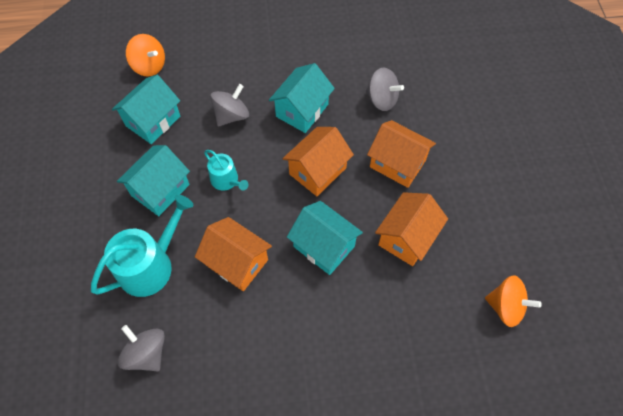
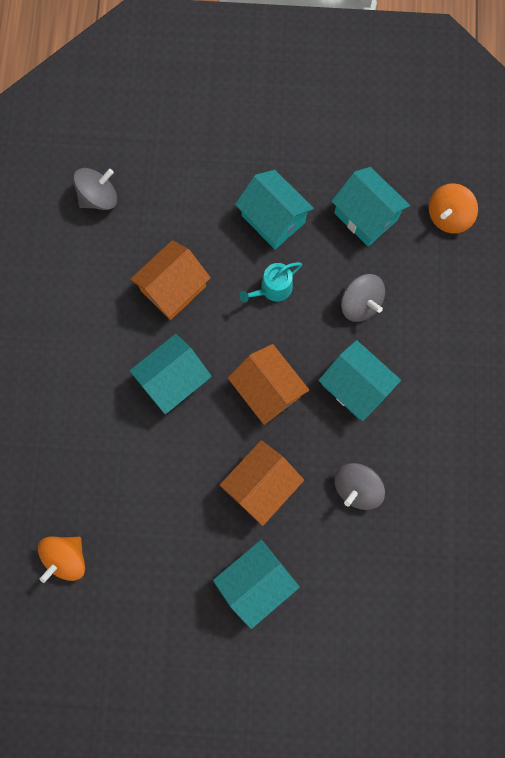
camera: 100 degrees right, 15 degrees up
turquoise watering can [91,195,193,297] -> none
orange house [375,192,448,266] -> none
none -> turquoise house [213,540,300,629]

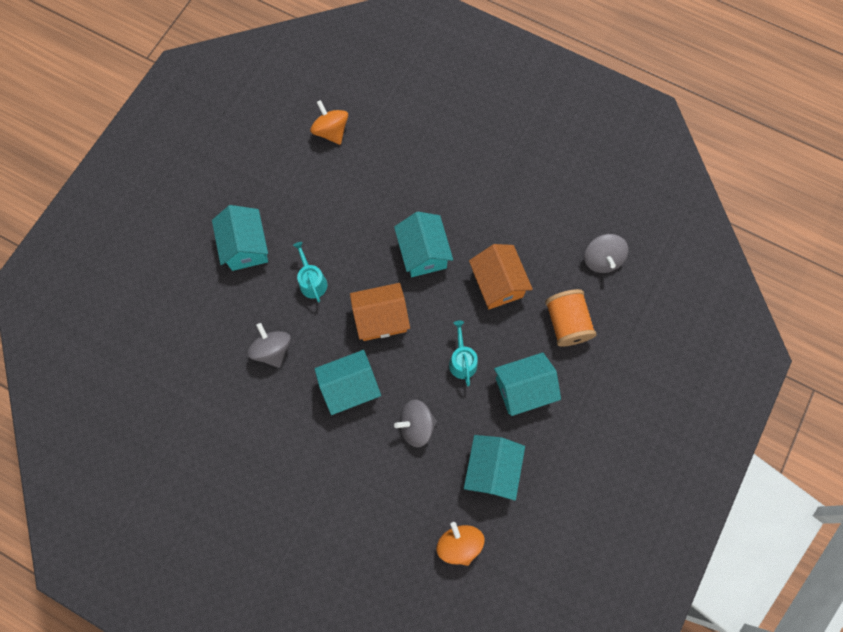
camera: 115 degrees right, 5 degrees down
orange house [220,440,304,526] -> turquoise watering can [293,242,327,302]
turquoise house [331,167,410,246] -> turquoise house turned 60 degrees counterclockwise [464,435,525,501]
none -> orange spool [545,289,596,347]

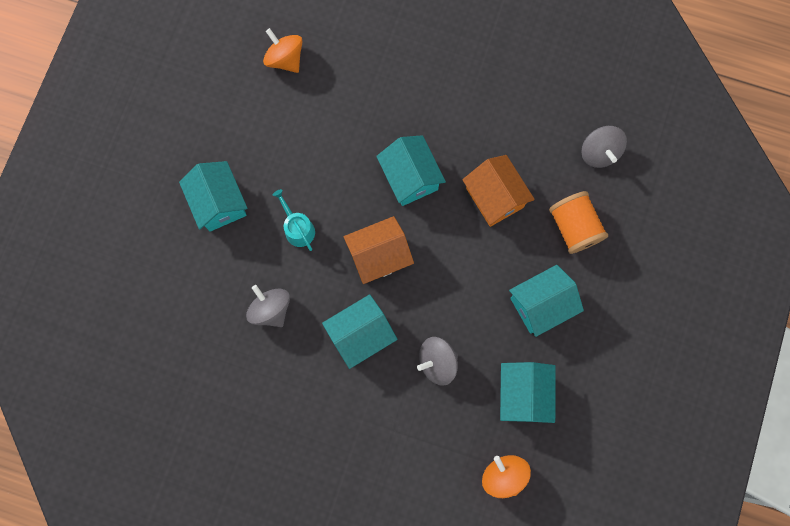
camera: 10 degrees left, 5 degrees up
turquoise watering can [449,320,478,386] -> none

